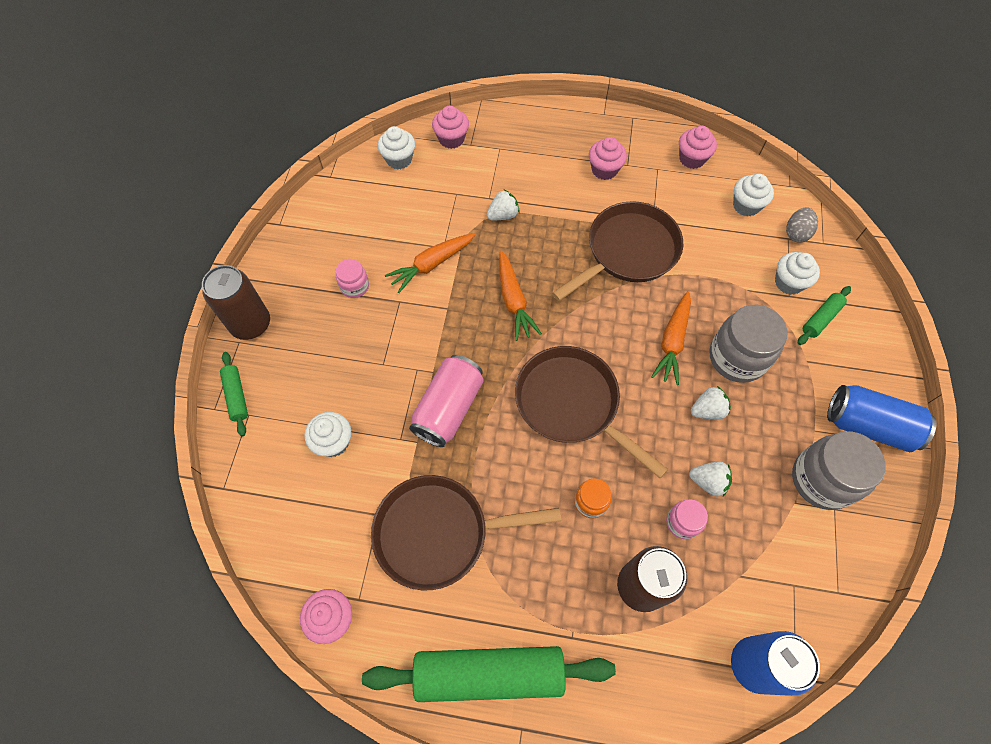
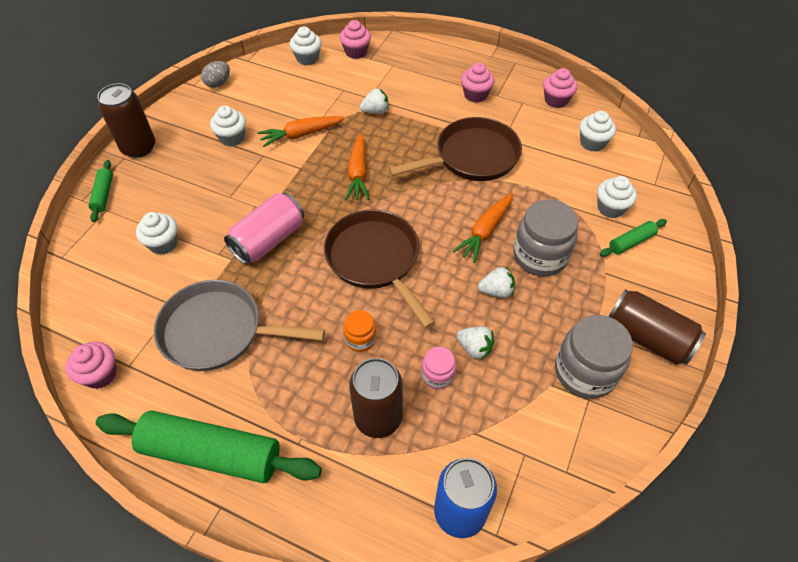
camera: 15 degrees right, 10 degrees down
pink jar [336,259,369,298] -> white cupcake [210,106,246,147]
brown pan [371,475,561,591] -> grey pan [154,280,325,371]
grey egg [786,207,818,243] -> grey egg moved to [201,61,230,88]
blue can [827,385,937,452] -> brown can [609,289,706,365]

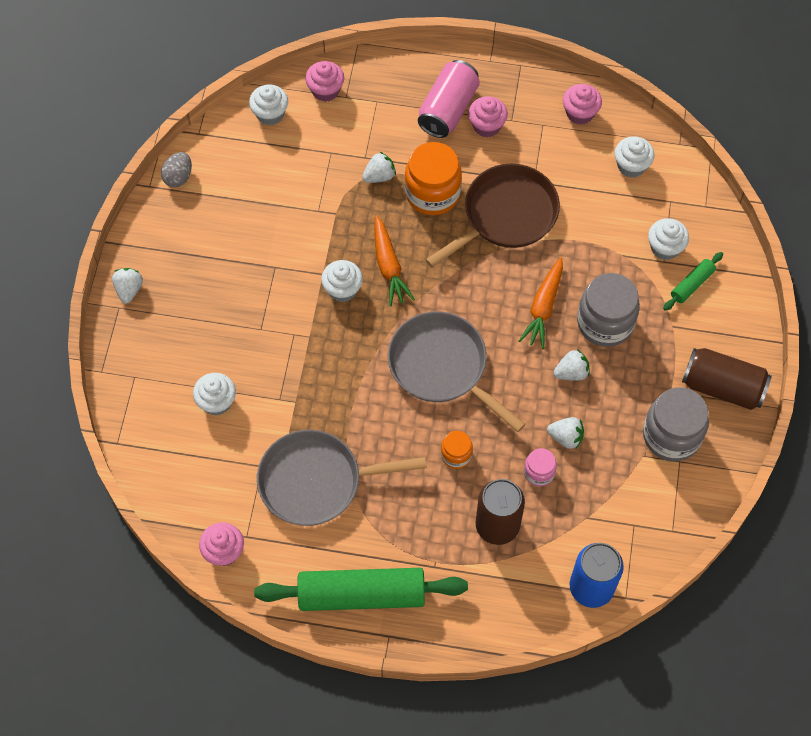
camera: 15 degrees left, 10 degrees up
green rolling pin [88,160,113,222] -> none
brown can [97,83,155,158] -> white strawberry [112,268,143,304]
white cupcake [210,106,246,147] -> white cupcake moved to [321,260,363,302]
pink can [224,193,304,265] -> pink can moved to [418,60,480,138]
orange carrot [257,116,345,147] -> none
brown pan [324,209,436,328] -> grey pan [388,311,526,432]
none -> orange jar [405,142,462,215]

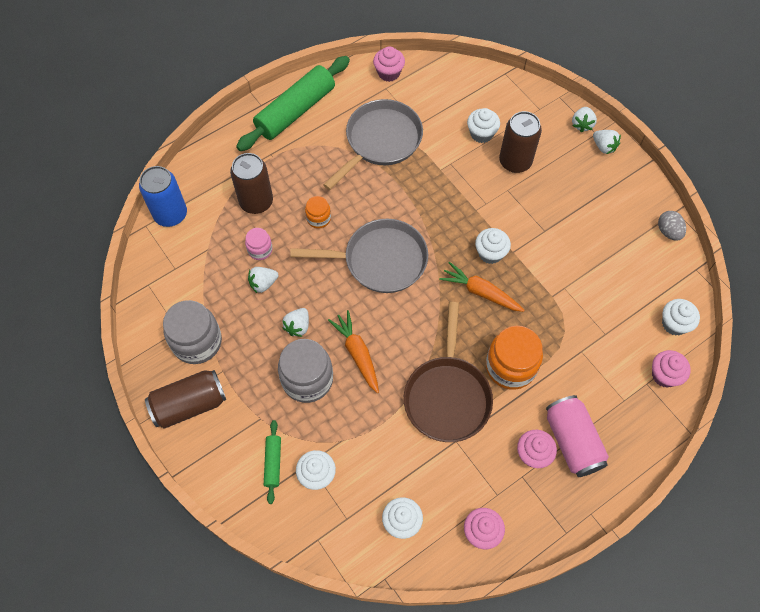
camera: 135 degrees right, 0 degrees up
white strawberry [362,152,396,183] -> white strawberry moved to [572,107,597,132]
none -> brown can [499,111,542,173]

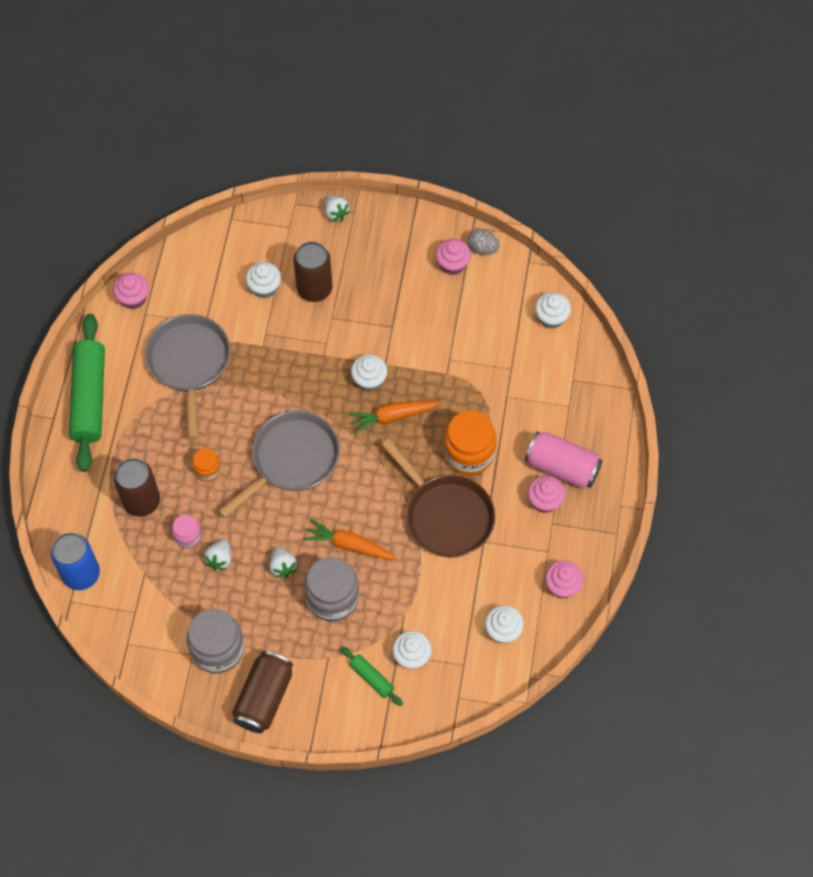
camera: 45 degrees left, 0 degrees up
white strawberry [593,130,621,154] -> none
pink cupcake [652,350,691,388] -> pink cupcake moved to [436,239,471,275]

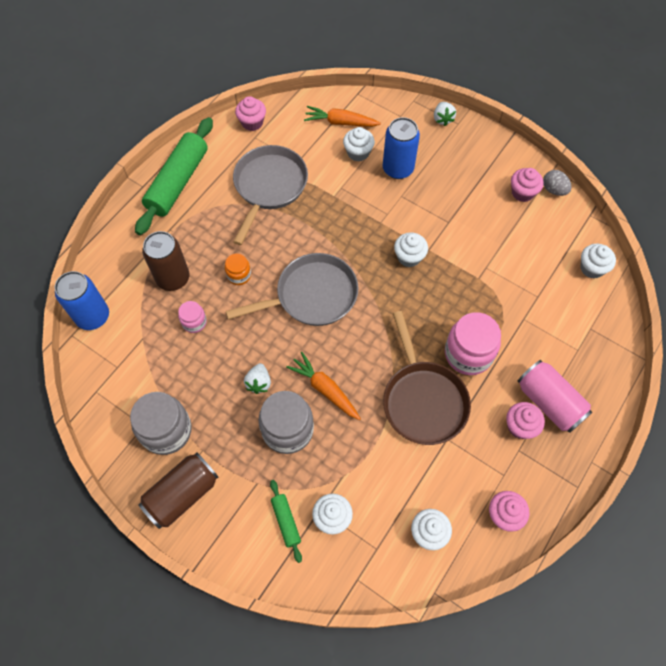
camera: 25 degrees right, 0 degrees up
white strawberry [204,539,231,570] -> none
brown can [293,241,333,302] -> blue can [382,117,420,179]
orange carrot [348,401,440,434] -> orange carrot moved to [304,106,381,127]
orange jar [443,410,496,475] -> pink jar [445,312,501,375]

